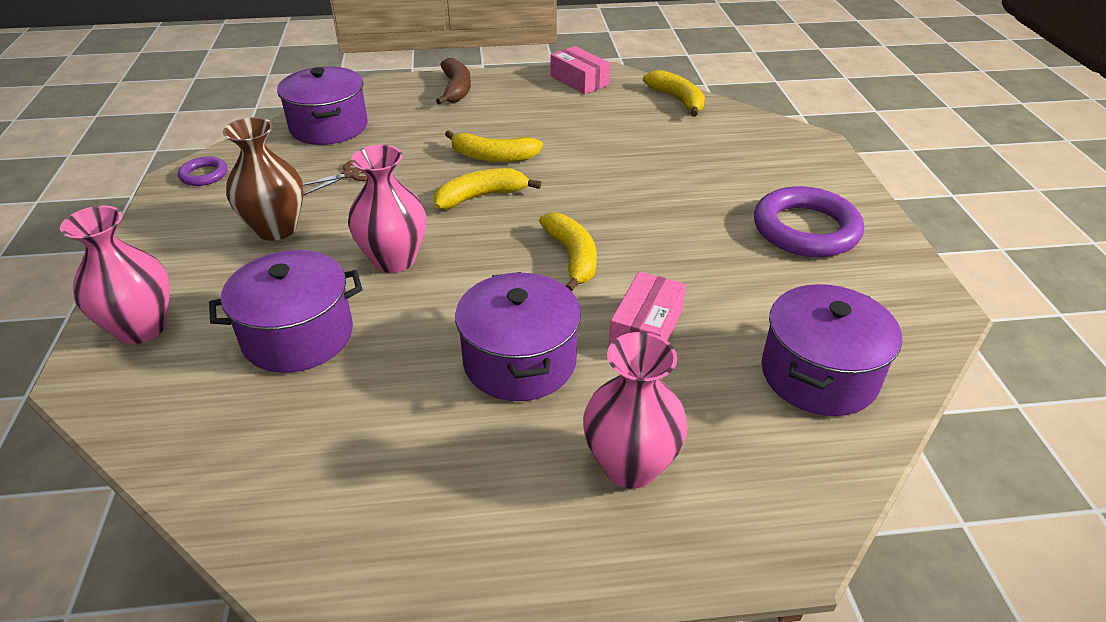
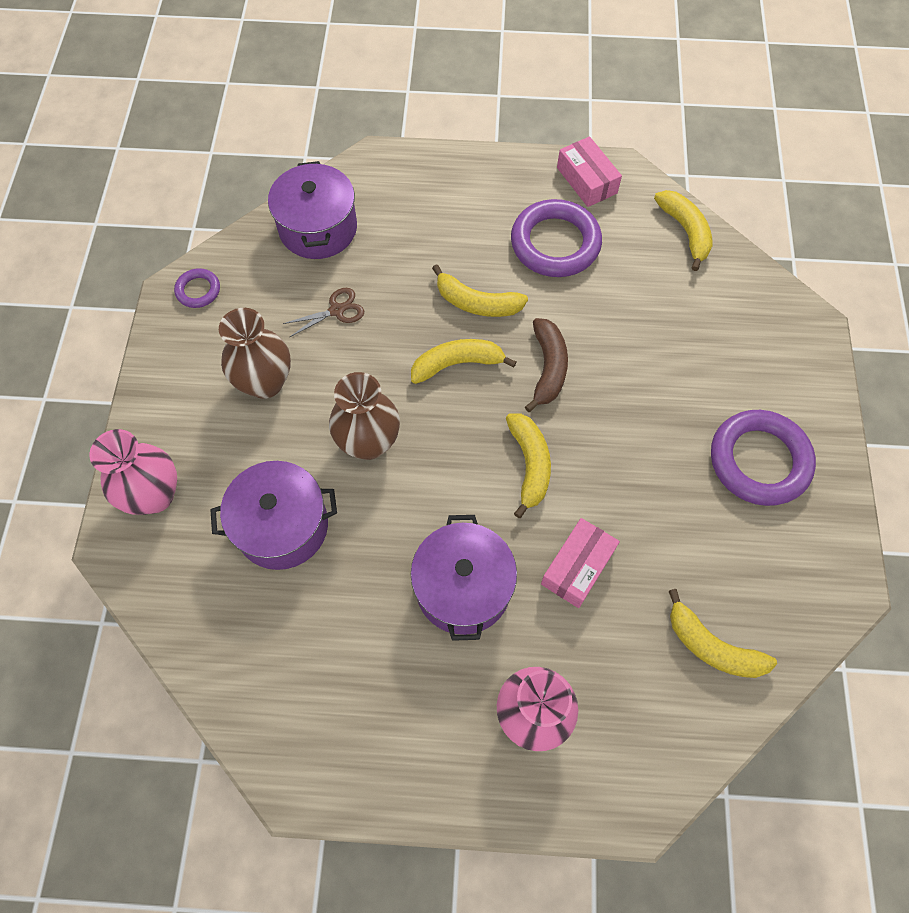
camera: 10 degrees right, 25 degrees up
pink vase [348,145,426,273] -> brown vase [329,372,400,460]
brown banana [436,58,471,105] -> brown banana moved to [525,318,568,412]
purple pot [761,284,902,416] -> yellow banana [669,589,777,678]
none -> purple ring [511,199,602,277]

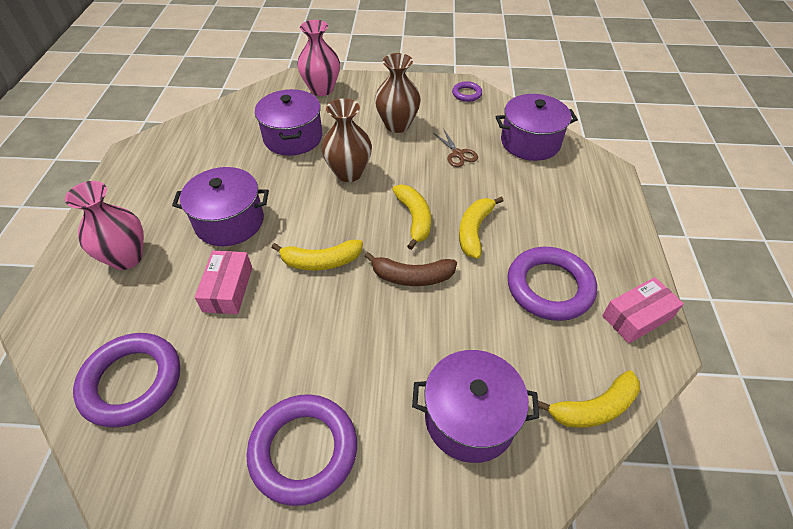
camera: 90 degrees right, 15 degrees down
pink box [541,518,620,608] -> pink box turned 60 degrees clockwise [195,251,252,314]
yellow banana [669,589,777,678] -> purple ring [73,333,180,427]
none -> purple pot [412,350,539,463]

